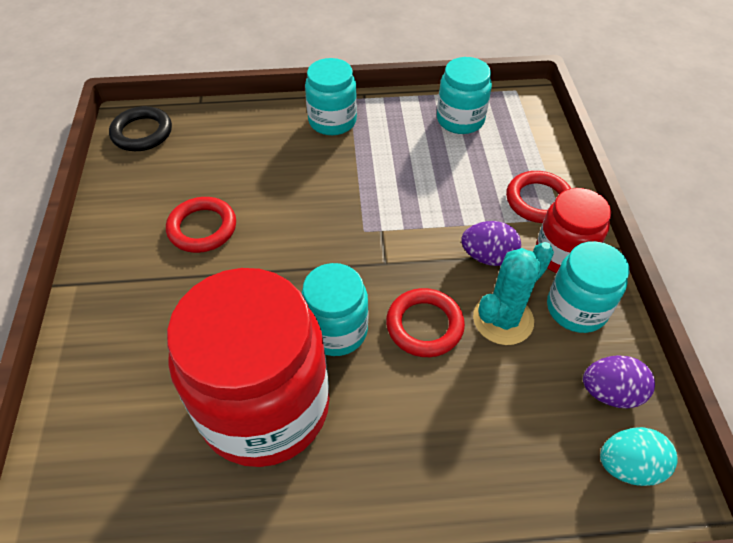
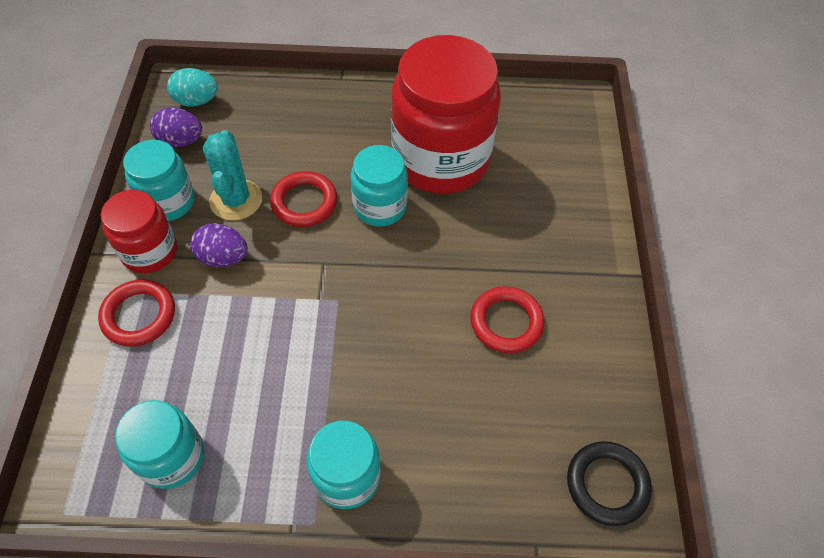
camera: 175 degrees left, 5 degrees up
turquoise cactus [473,242,554,345] -> turquoise cactus turned 60 degrees counterclockwise [203,130,262,221]

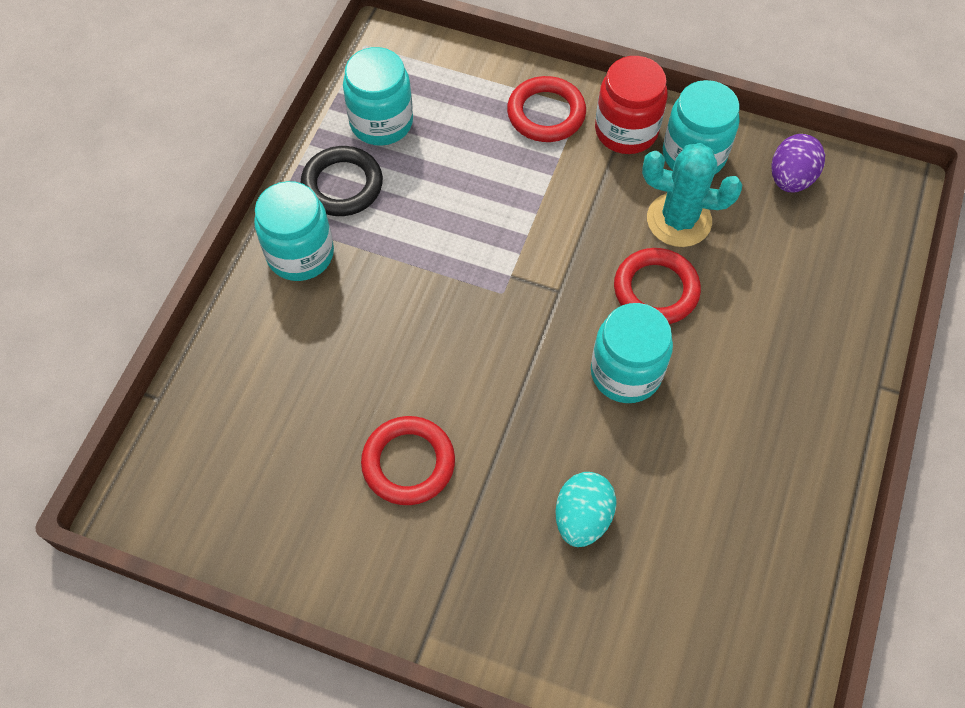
camera: 110 degrees right, 5 degrees up
turquoise egg [167,68,218,107] -> turquoise egg moved to [555,472,617,547]
purple egg [190,223,248,267] -> none
red jar [391,35,501,194] -> none
black ring [567,441,652,526] -> black ring moved to [301,146,383,216]

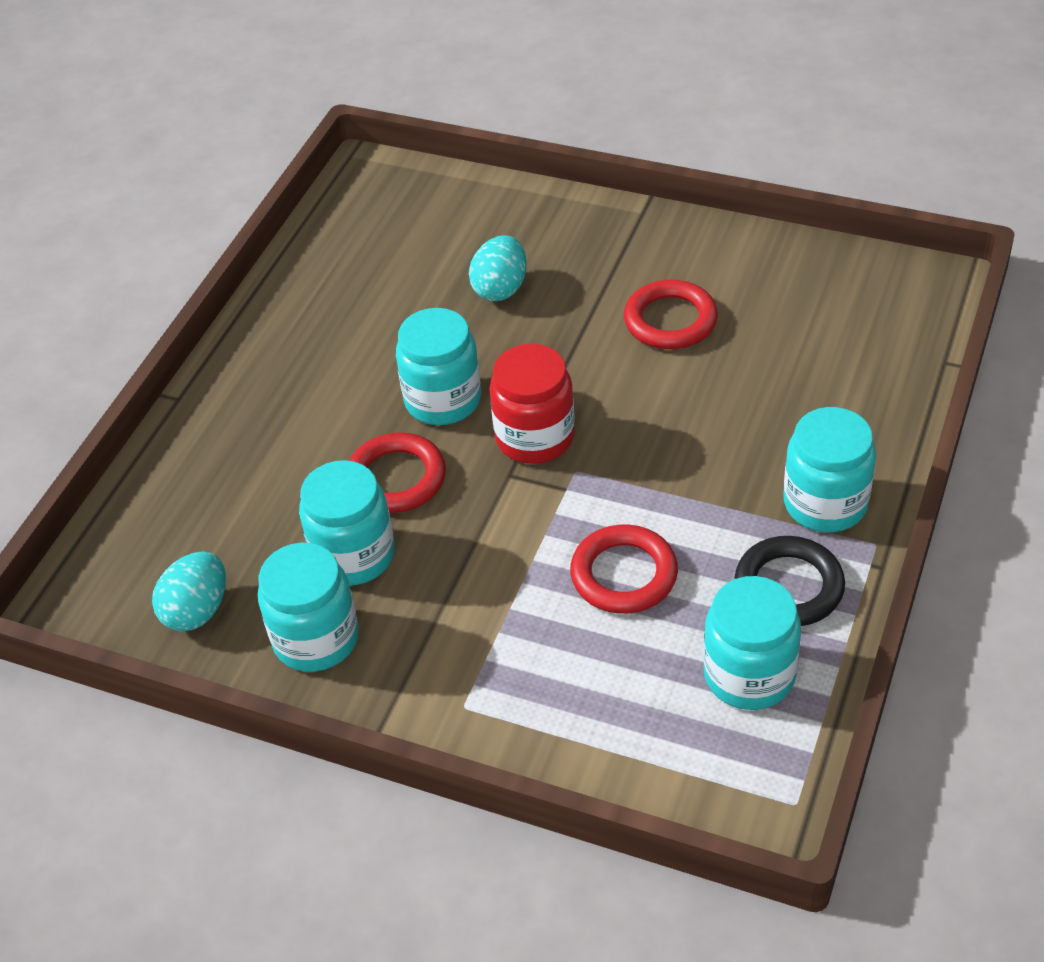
camera: 175 degrees left, 15 degrees down
red ring [507,76,586,142] -> red ring moved to [570,525,678,614]
red jar [595,56,668,154] -> red jar moved to [489,344,575,464]
turquoise cactus [642,143,743,247] -> turquoise jar [299,460,395,586]
purple egg [772,134,825,192] -> turquoise egg [152,551,226,631]

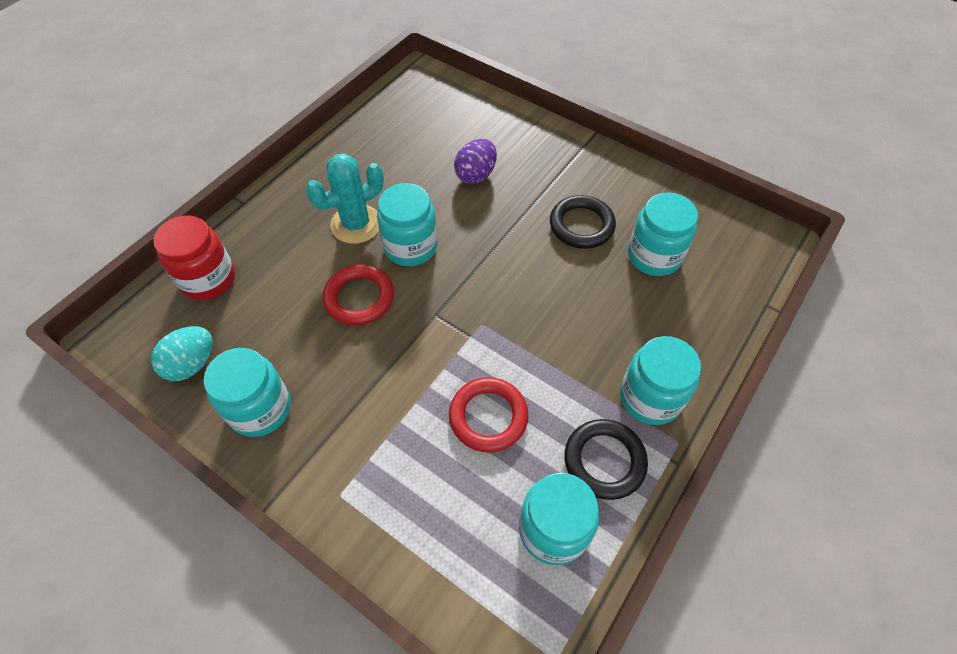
camera: 10 degrees right, 10 degrees up
turquoise jar [299,460,395,586] -> turquoise jar moved to [628,193,698,276]
turquoise egg [469,235,527,301] -> purple egg [454,139,497,184]
red jar [489,344,575,464] -> red jar moved to [154,215,235,300]
red ring [624,280,718,349] -> black ring [550,195,616,249]
none -> turquoise cactus [306,153,384,244]

